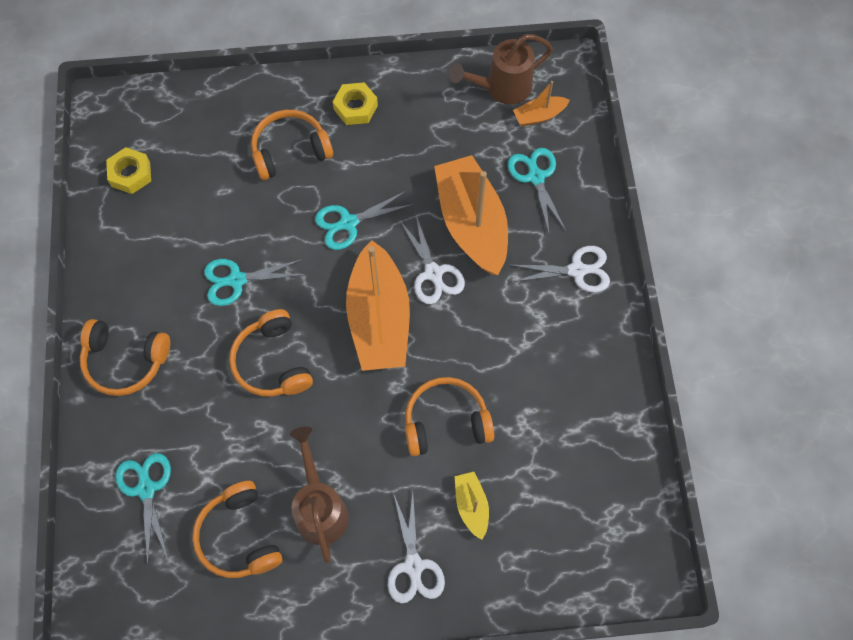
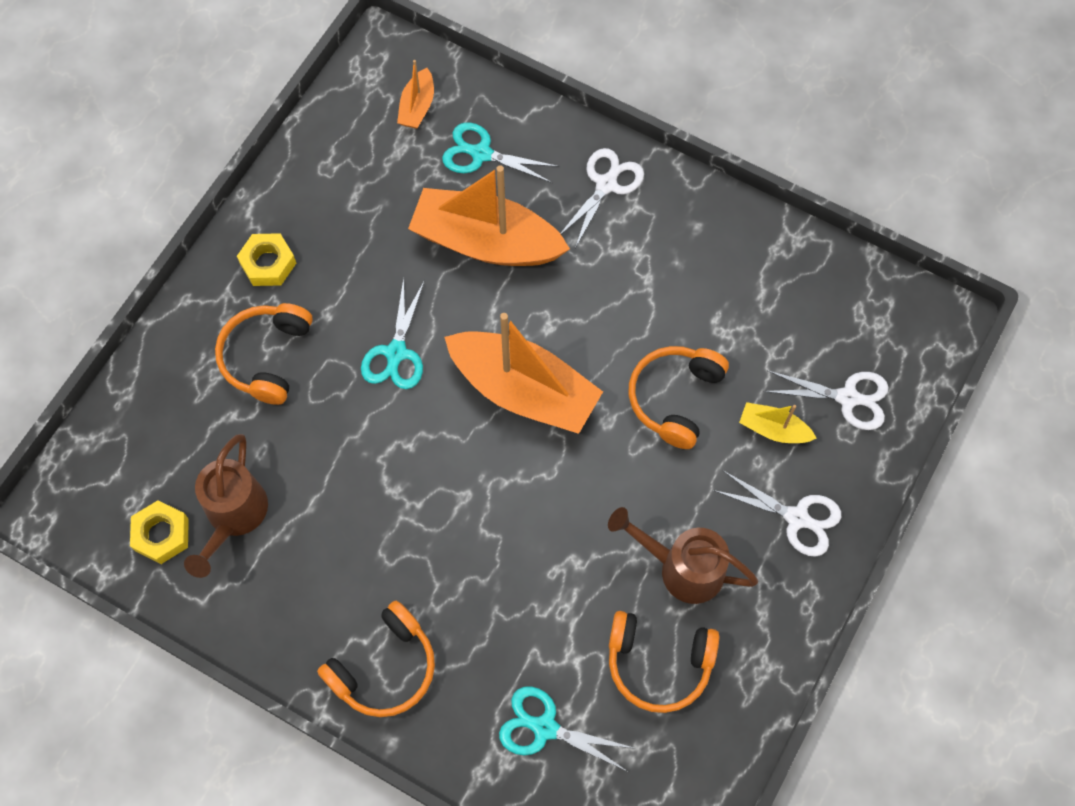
camera: 55 degrees left, 0 degrees up
turquoise scissors [204,259,303,306] -> none
orange headphones [229,309,313,397] -> none
white scissors [400,215,465,304] -> white scissors moved to [763,370,889,430]
brown watering can [449,34,553,105] -> brown watering can moved to [184,434,268,578]

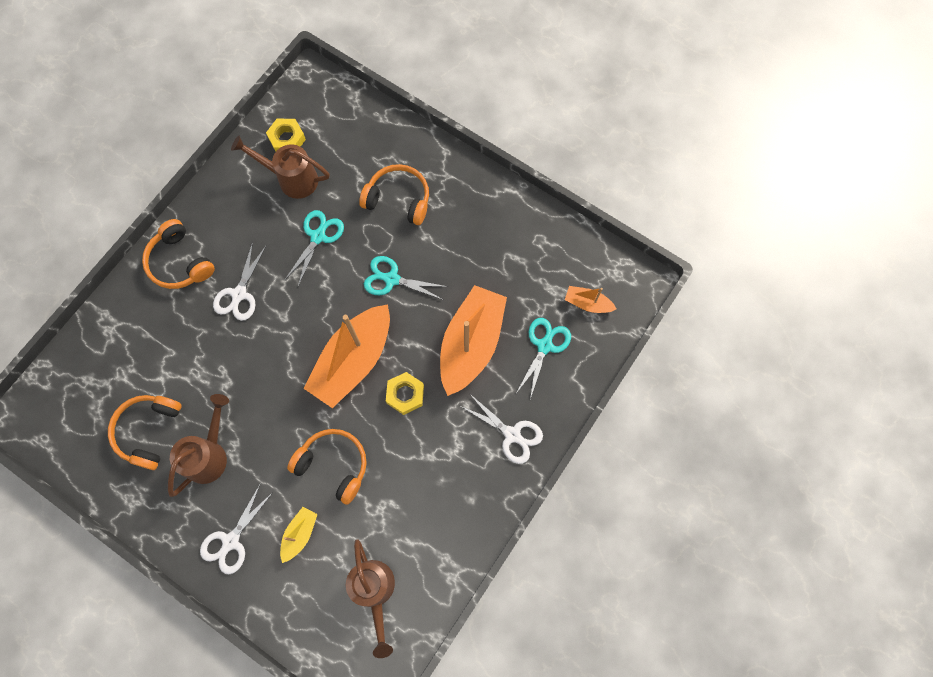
camera: 95 degrees right, 5 degrees up
yellow nut [237,233,296,286] -> yellow nut moved to [386,372,424,415]
turquoise scissors [499,687,634,771] -> turquoise scissors moved to [285,210,344,286]
white scissors [763,370,889,430] -> white scissors moved to [213,242,266,321]
none -> brown watering can [346,539,395,658]

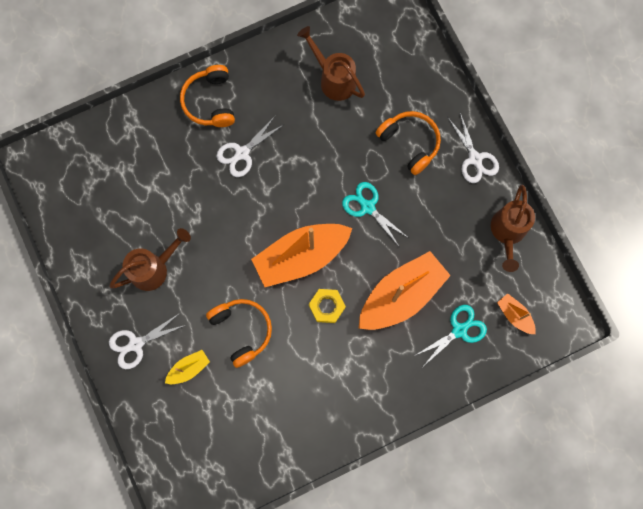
camera: 30 degrees right, 5 degrees up
orange headphones [108,395,182,470] -> none
yellow nut [266,119,306,151] -> none
turquoise scissors [285,210,344,286] -> none
brown watering can [346,539,395,658] -> brown watering can moved to [491,184,535,272]
white scissors [461,394,543,464] -> white scissors moved to [448,113,499,183]

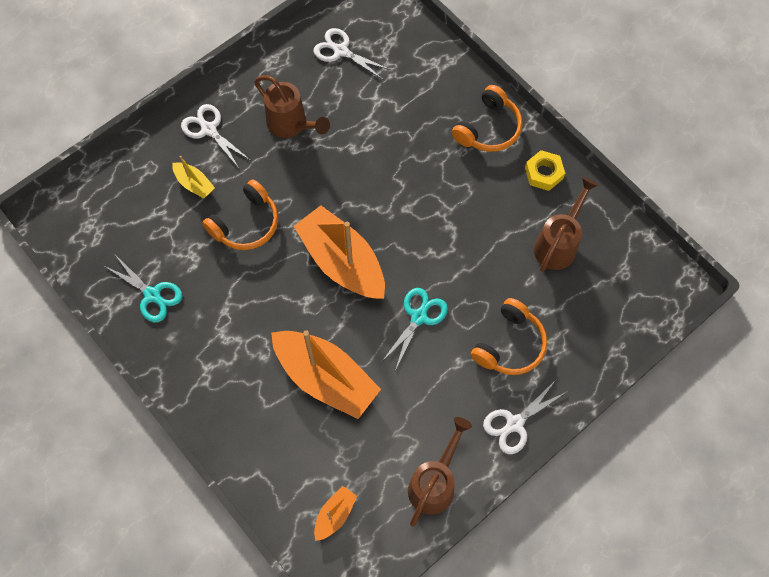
camera: 75 degrees right, 10 degrees down
orange headphones [180,65,235,127] -> orange headphones turned 150 degrees clockwise [452,85,522,152]
white scissors [216,116,283,177] -> white scissors moved to [313,28,391,80]
yellow nut [309,289,346,323] -> yellow nut moved to [525,150,565,191]
turquoise scissors [414,305,487,365] -> turquoise scissors moved to [105,255,182,322]
brown watering can [491,184,535,272] -> brown watering can turned 120 degrees clockwise [408,417,472,527]

